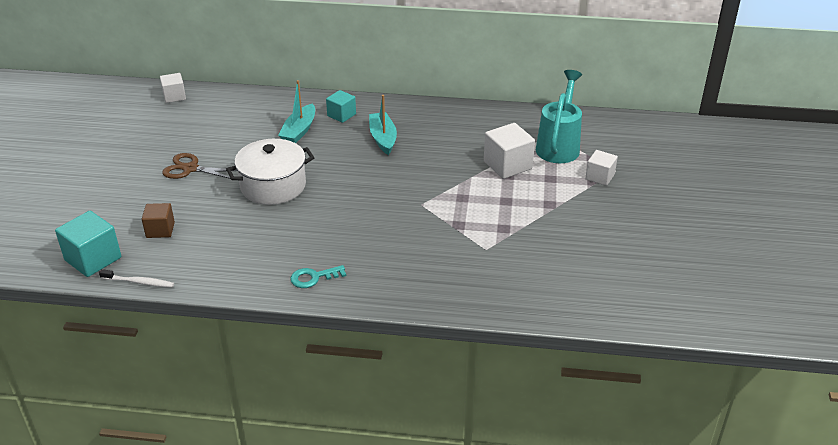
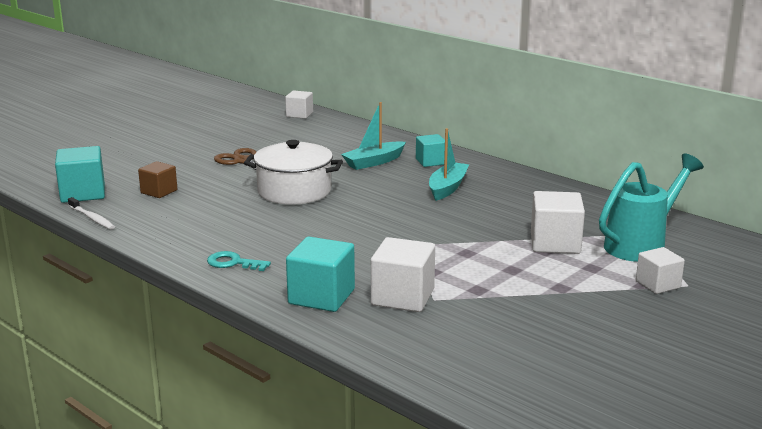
camera: 35 degrees right, 15 degrees down
none -> turquoise cube [286,237,355,312]
none -> white cube [371,237,435,312]

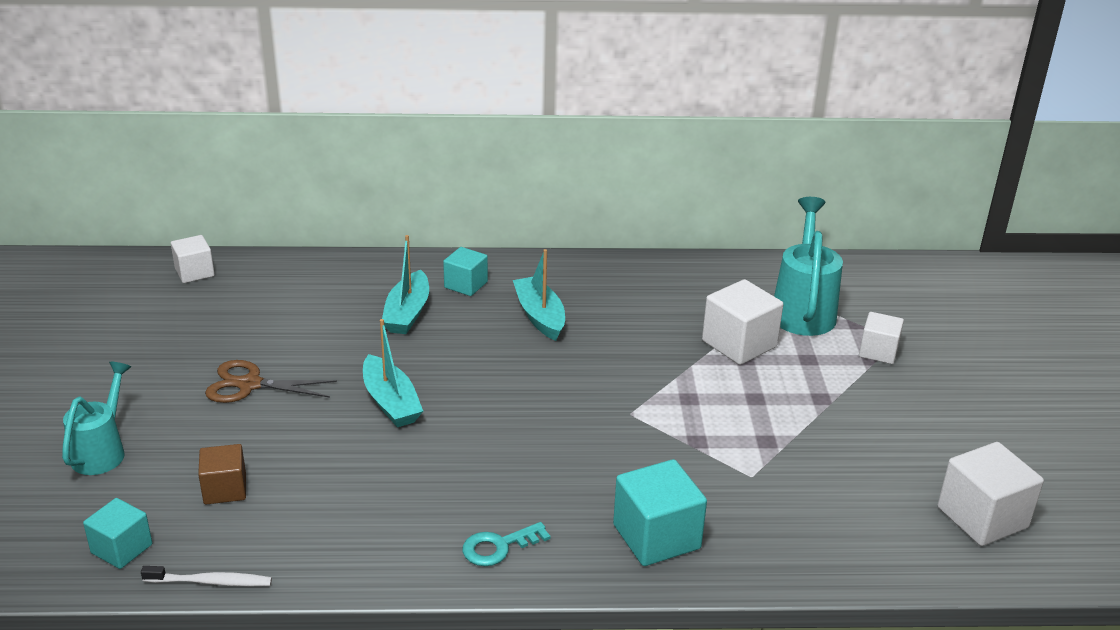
camera: 45 degrees left, 10 degrees up
turquoise cube [55,146,105,203] -> turquoise cube [83,498,152,569], size x0.63
white pot [244,140,343,205] -> turquoise boat [363,319,423,427]
white cube [371,237,435,312] -> white cube moved to [938,442,1044,546]
none -> turquoise watering can [62,362,131,475]

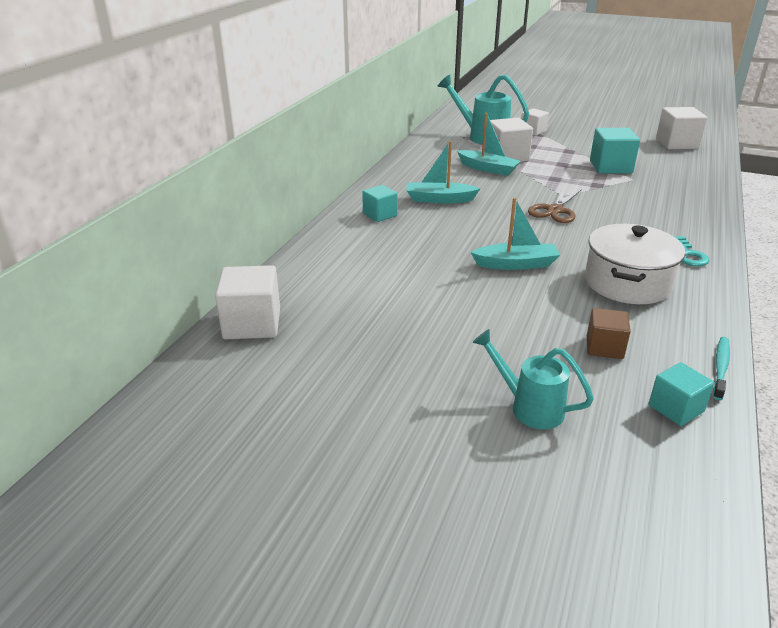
camera: 65 degrees left, 0 degrees up
white toothbrush [141,566,272,587] -> turquoise toothbrush [713,337,730,400]
white cube [171,235,215,283] -> white cube [215,265,280,339], size x1.59
brown scissors [205,360,337,403] -> brown scissors moved to [528,187,582,223]
turquoise boat [382,235,429,334] -> turquoise boat moved to [457,113,521,176]
turquoise cube [613,459,707,566] -> turquoise cube moved to [590,128,640,173]
none -> white pot [585,224,685,304]

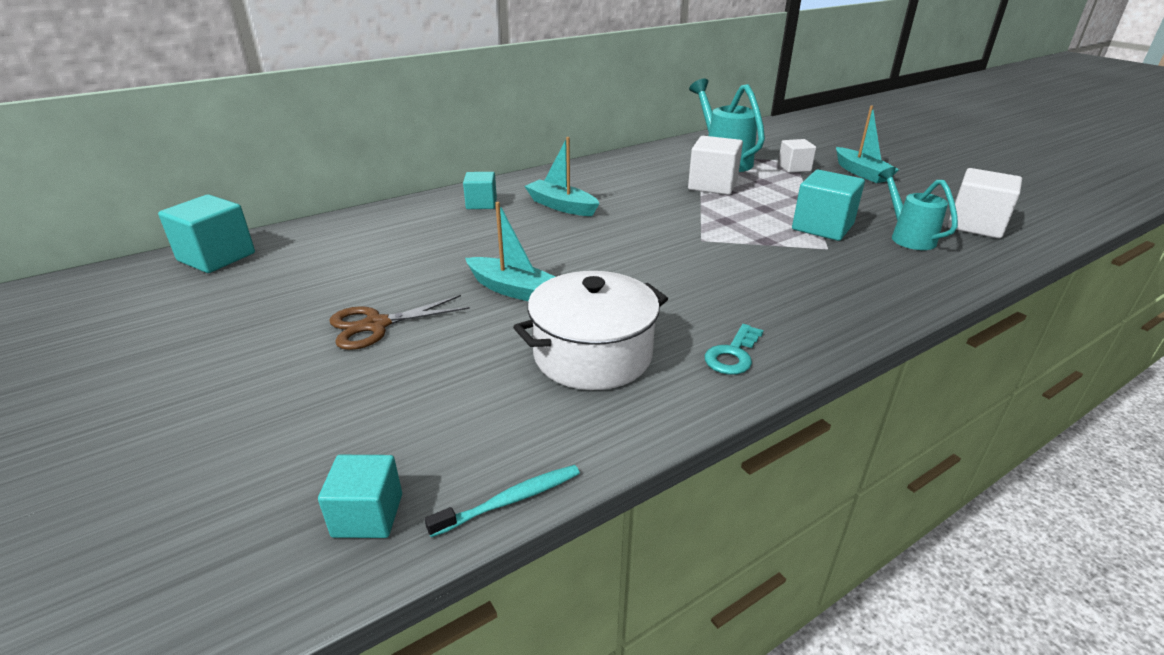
camera: 35 degrees right, 0 degrees up
white cube [215,265,280,339] -> turquoise cube [158,194,255,273]
turquoise boat [457,113,521,176] -> turquoise boat moved to [836,106,899,183]
turquoise watering can [472,329,594,429] -> turquoise watering can moved to [878,167,958,250]
brown scissors [528,187,582,223] -> brown scissors moved to [329,295,470,350]
brown cube [587,308,631,359] -> none

